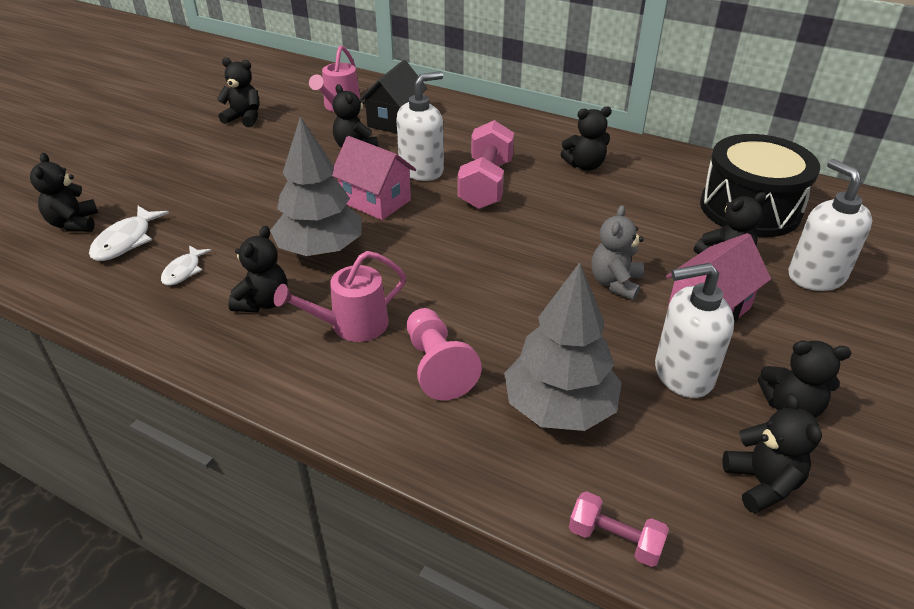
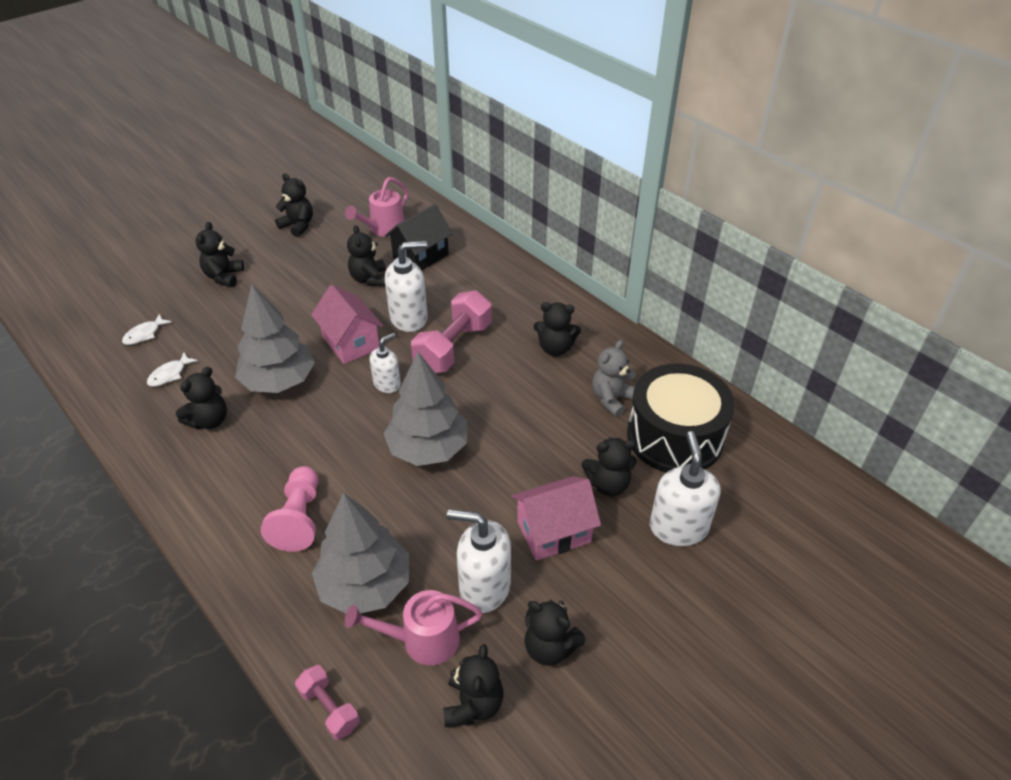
camera: 20 degrees right, 5 degrees up
black teddy bear [30,153,98,232] -> black teddy bear moved to [196,222,244,287]
white fish [89,206,169,261] -> white fish [122,314,172,345], size x0.65
pink watering can [274,251,406,342] -> pink watering can moved to [345,590,482,666]
grey teddy bear [591,205,644,300] -> grey teddy bear moved to [592,340,636,417]
none -> white soap dispenser [370,333,401,393]
none -> grey tree [383,352,467,466]

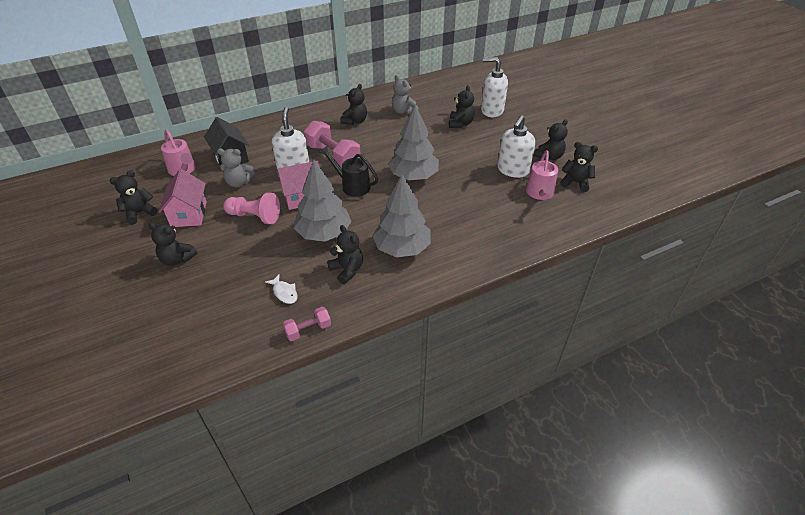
camera: 75 degrees left, 0 degrees up
white fish [122,314,172,345] -> none
pink pawn [261,466,318,552] -> pink pawn moved to [223,193,280,224]
pink dumbbell [295,665,360,740] -> pink dumbbell moved to [283,307,331,341]
grey tree [312,493,409,614] -> grey tree moved to [373,174,431,257]
black teddy bear [347,225,386,286] -> grey teddy bear [217,148,255,187]
white soap dispenser [370,333,401,393] -> black watering can [319,146,378,197]
pink house [512,476,601,561] -> pink house moved to [159,169,207,227]
black drum [627,363,735,473] -> none

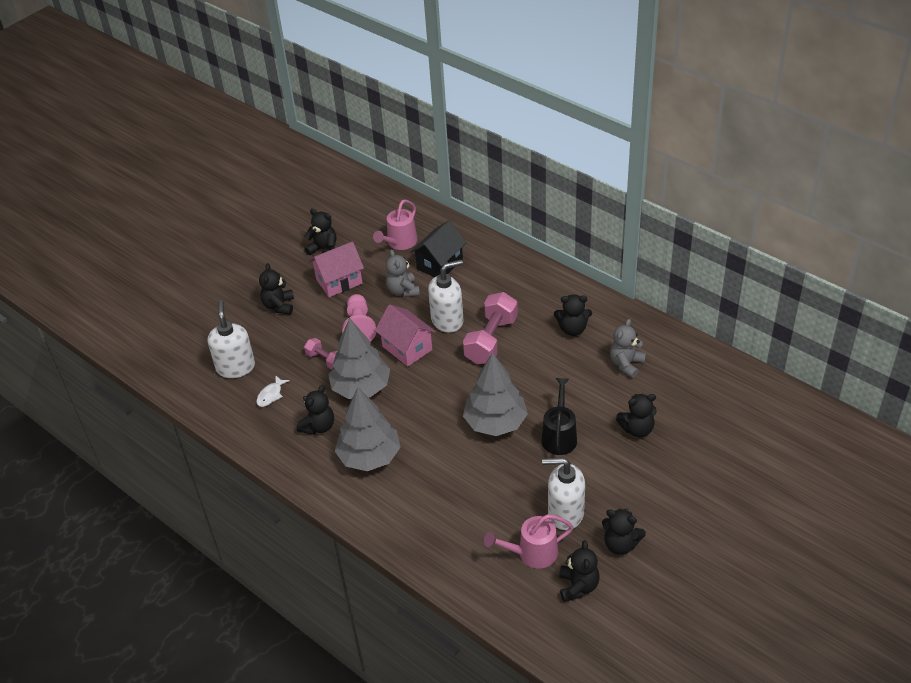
camera: 70 degrees right, 0 degrees up
pink dumbbell [283,307,331,341] -> pink dumbbell moved to [304,338,338,370]
black watering can [319,146,378,197] -> black watering can moved to [541,378,577,455]
white soap dispenser [481,57,508,117] -> white soap dispenser moved to [208,300,255,378]

